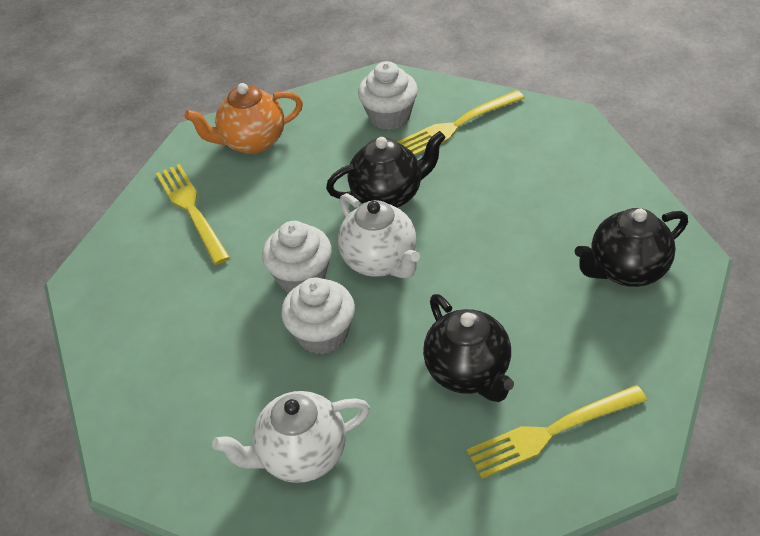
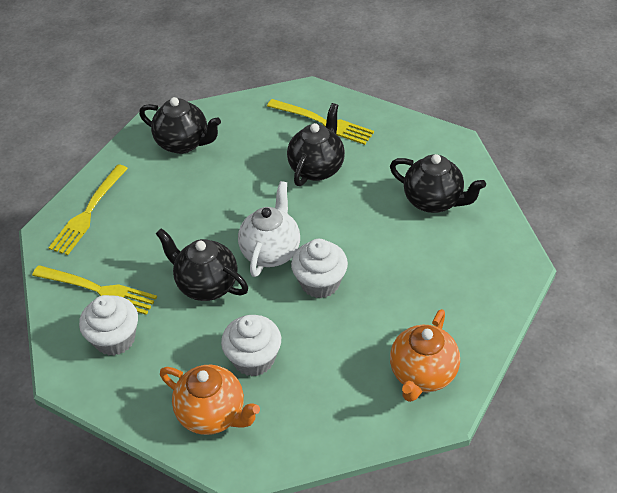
camera: 130 degrees left, 0 degrees up
yellow fork [156,164,230,265] -> yellow fork moved to [49,164,128,255]
white teapot [212,391,370,483] -> black teapot [390,154,486,213]
white cupcake [281,277,355,354] -> white cupcake moved to [221,315,281,376]
none -> orange teapot [390,309,460,402]

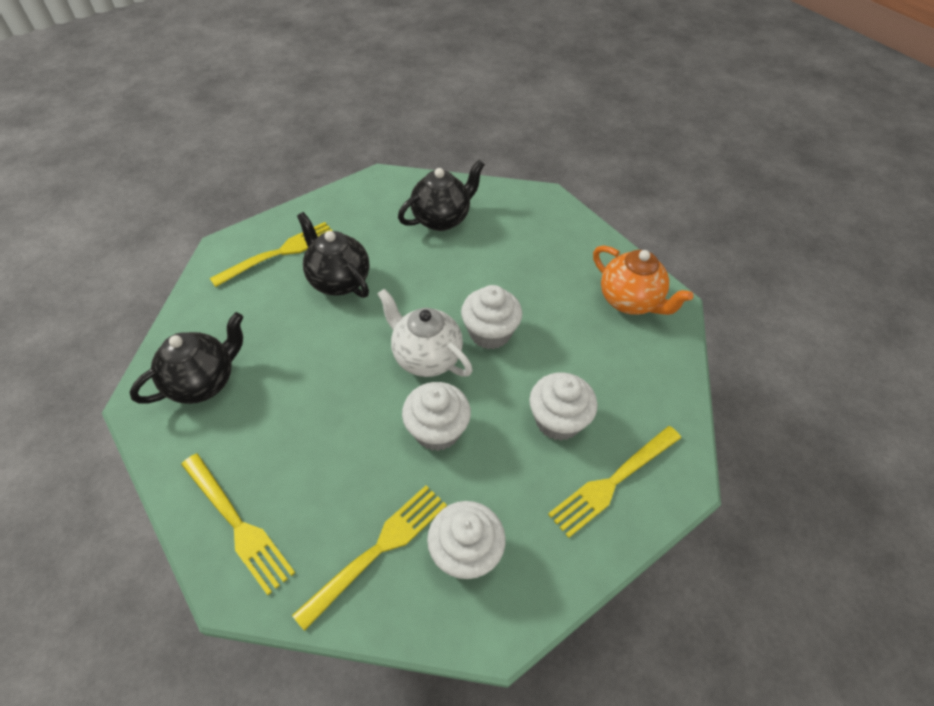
camera: 70 degrees left, 5 degrees up
black teapot [156,228,248,301] -> white cupcake [402,382,471,451]
orange teapot [160,365,260,435] -> yellow fork [548,426,681,538]

